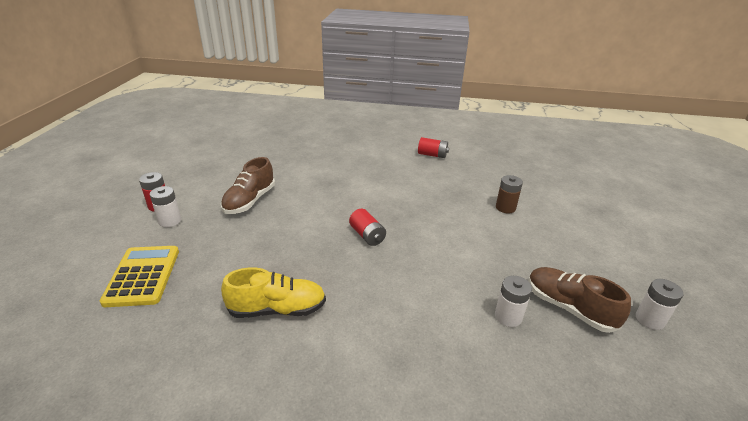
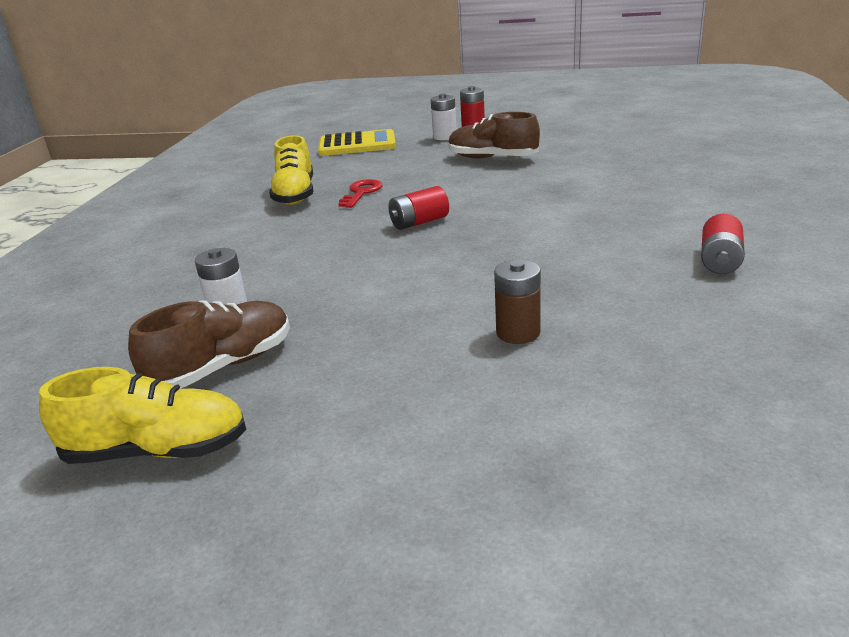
camera: 95 degrees right, 5 degrees down
white battery [636,279,683,330] -> yellow shoe [39,367,246,464]
none -> red key [338,179,383,208]

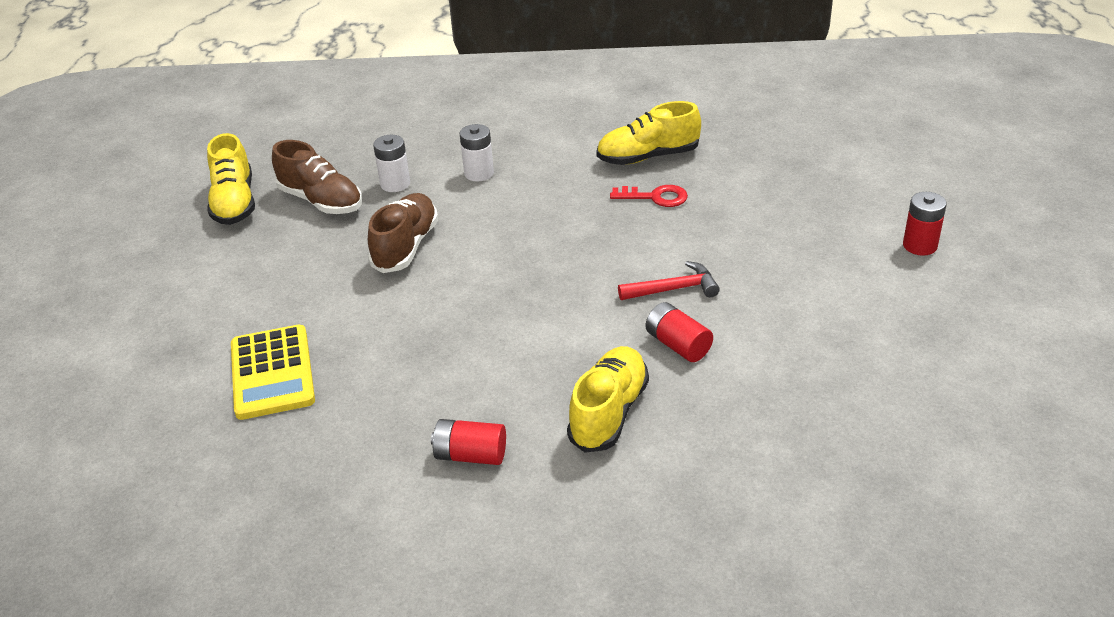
camera: 80 degrees right, 10 degrees up
yellow calculator [318,129,396,156] -> yellow calculator moved to [231,325,315,420]
red battery [388,186,449,230] -> red battery moved to [646,302,713,362]
white battery [431,94,457,140] -> white battery moved to [460,124,494,182]
brown shoe [448,112,540,158] -> brown shoe moved to [368,193,438,273]
brown battery [494,260,541,344] -> none
none -> yellow shoe [567,346,649,453]
none -> red hammer [618,261,720,300]

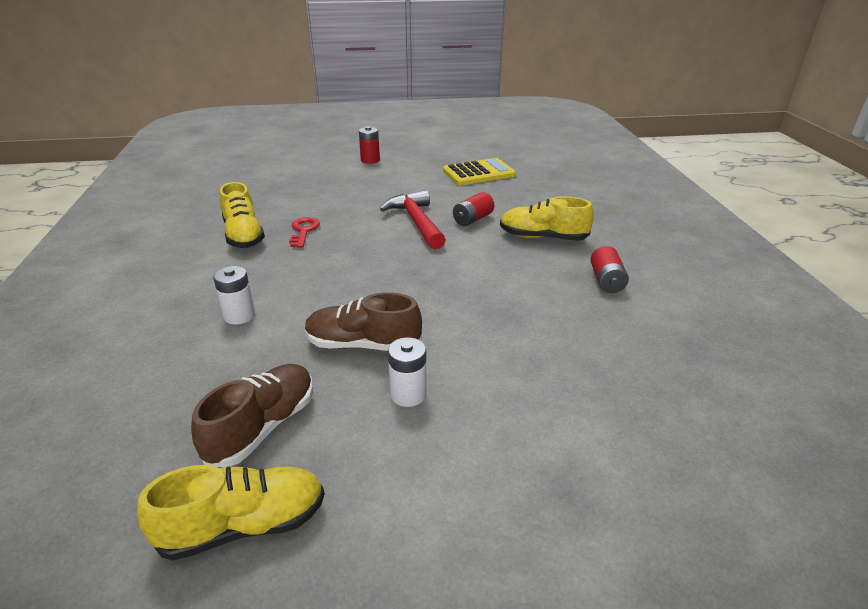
camera: 100 degrees left, 5 degrees down
yellow calculator [231,325,315,420] -> yellow calculator moved to [443,158,515,185]
white battery [373,135,410,192] -> white battery moved to [388,337,426,407]
red hammer [618,261,720,300] -> red hammer [380,190,446,250], size x1.55

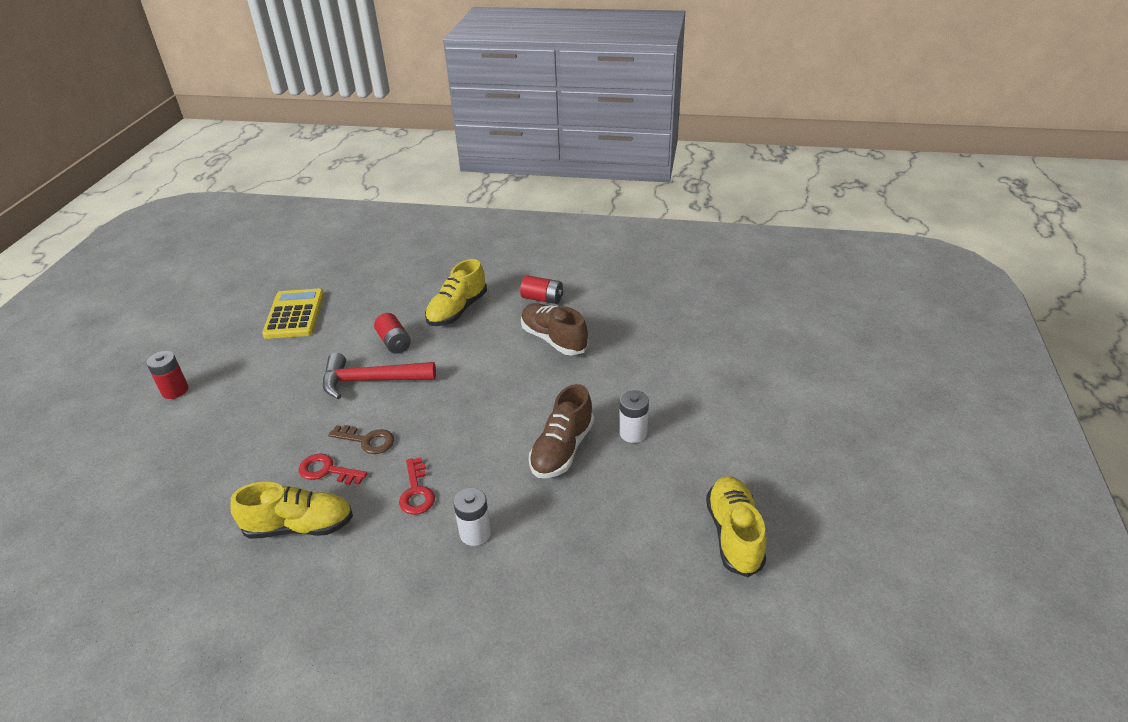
camera: 70 degrees left, 5 degrees up
brown shoe [191,364,313,467] -> brown shoe moved to [521,303,589,355]
none -> brown key [328,425,394,454]
none -> red key [399,458,435,515]

